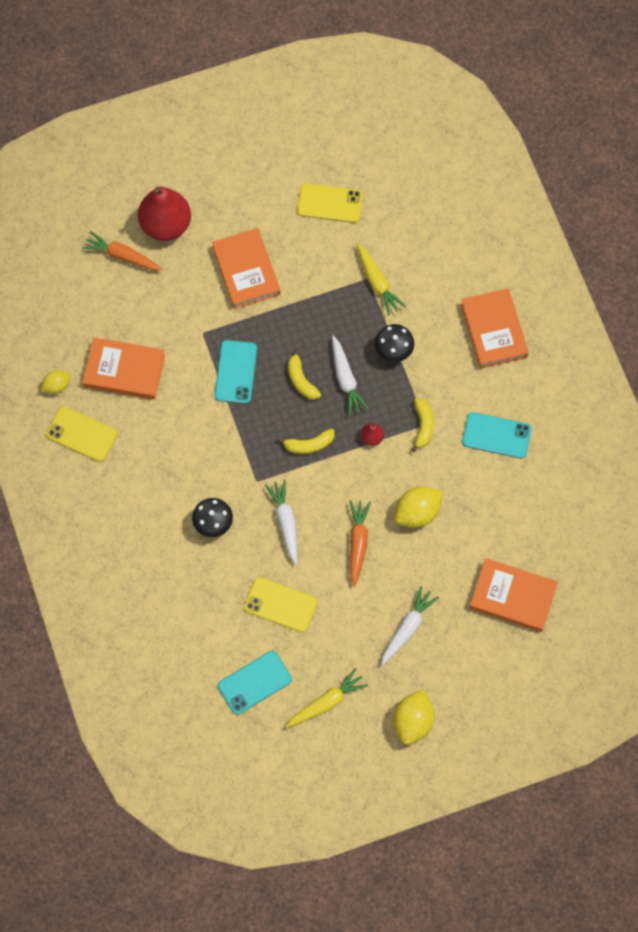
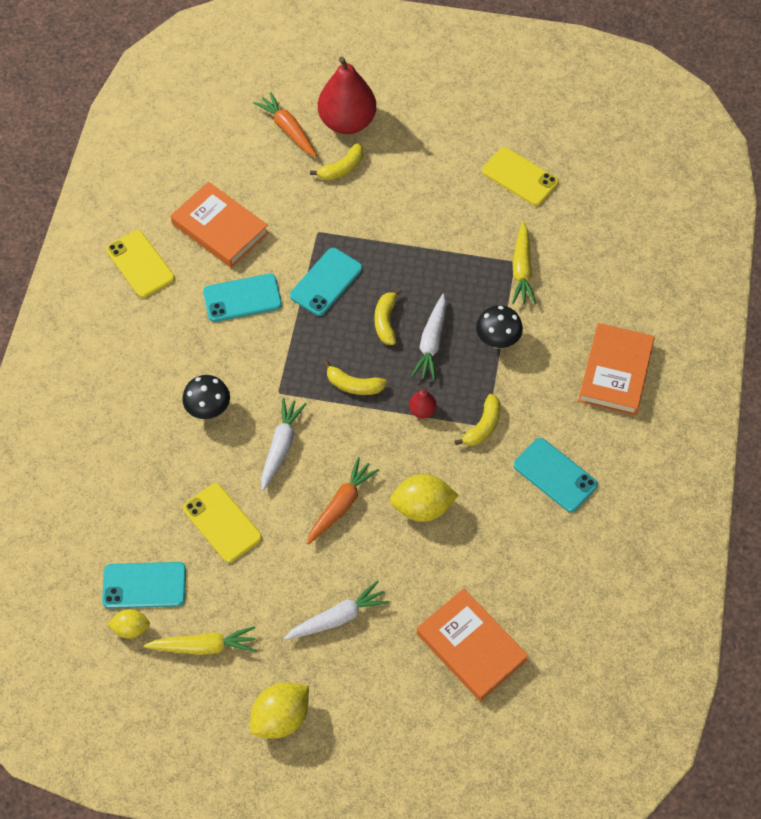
camera: 30 degrees right, 10 degrees down
yellow lemon [41,370,70,394] -> yellow lemon moved to [108,609,150,639]
orange book [212,228,280,309] -> none
none -> turquoise phone [203,274,282,322]
none -> yellow banana [310,143,363,180]

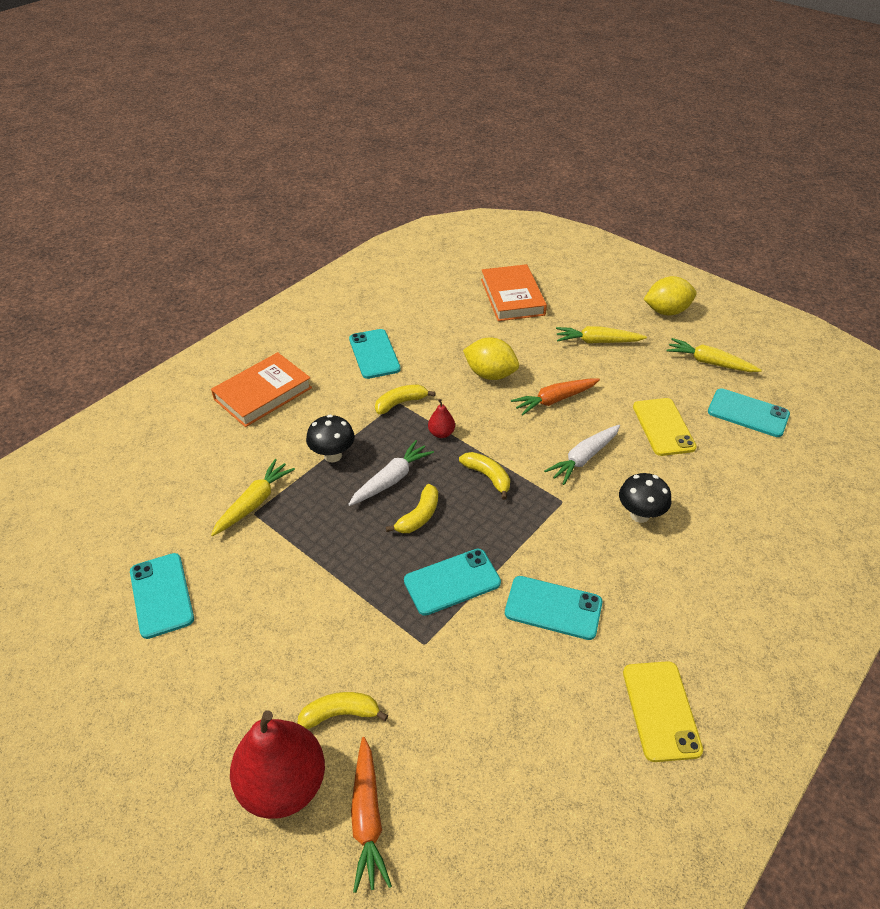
camera: 150 degrees left, 15 degrees down
yellow lemon [108,609,150,639] -> none
orange book [171,182,269,268] -> none
white carrot [284,581,390,640] -> yellow carrot [556,326,647,343]
yellow phone [482,147,559,206] -> turquoise phone [130,553,194,639]

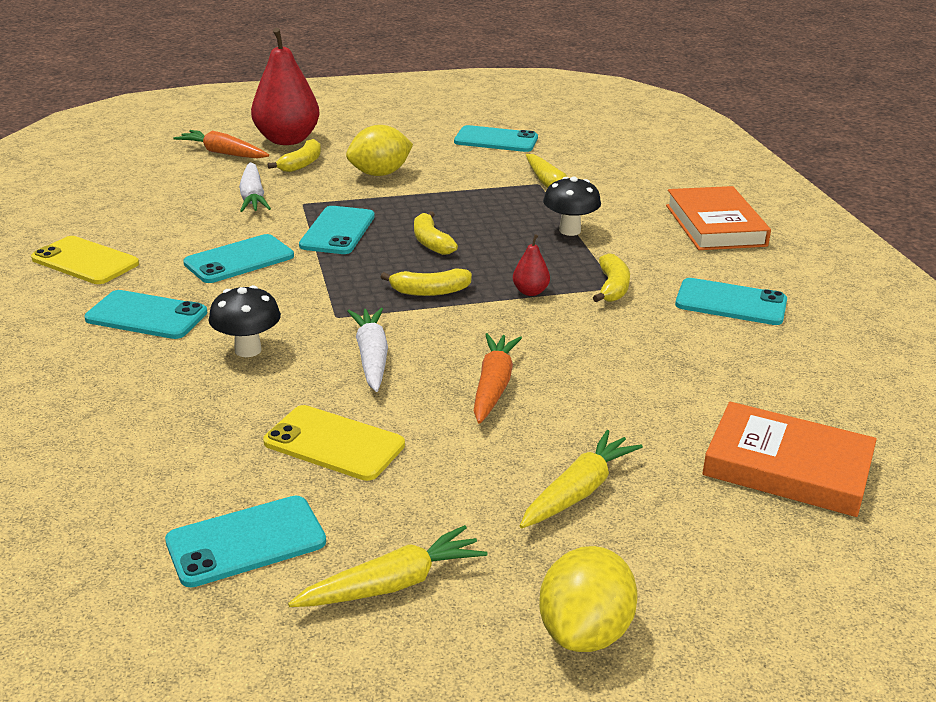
camera: 125 degrees right, 15 degrees down
white carrot [348,440,434,506] -> white carrot moved to [239,162,271,212]
yellow lemon [463,337,519,380] -> yellow lemon moved to [346,125,413,176]
none -> turquoise phone [84,290,207,339]

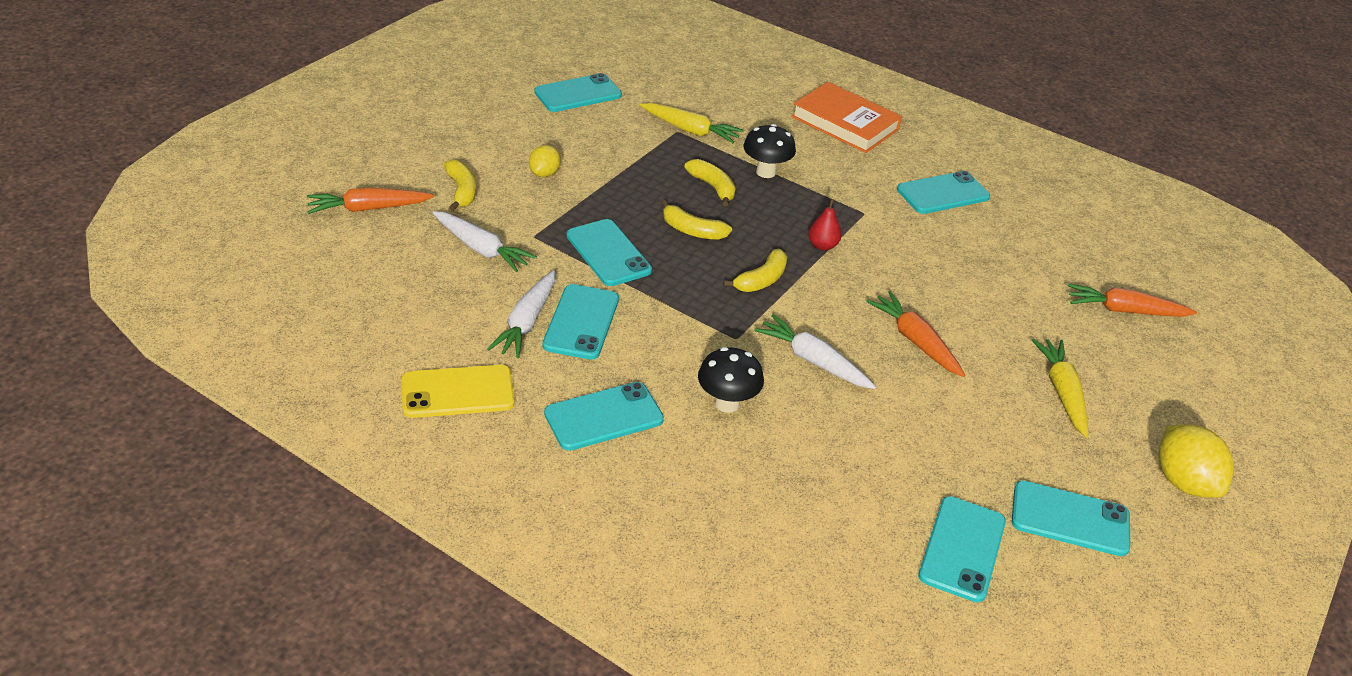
camera: 45 degrees left, 10 degrees up
red pear [251,28,320,145] -> none
yellow phone [263,405,405,481] -> none
yellow carrot [288,525,488,607] -> turquoise phone [1012,481,1130,556]
yellow lemon [346,125,413,176] -> yellow lemon [529,145,560,177], size x0.59
yellow banana [593,253,630,302] -> yellow banana moved to [684,159,736,206]
orange book [702,401,877,517] -> orange carrot [1068,284,1197,317]
none -> white carrot [487,270,555,358]

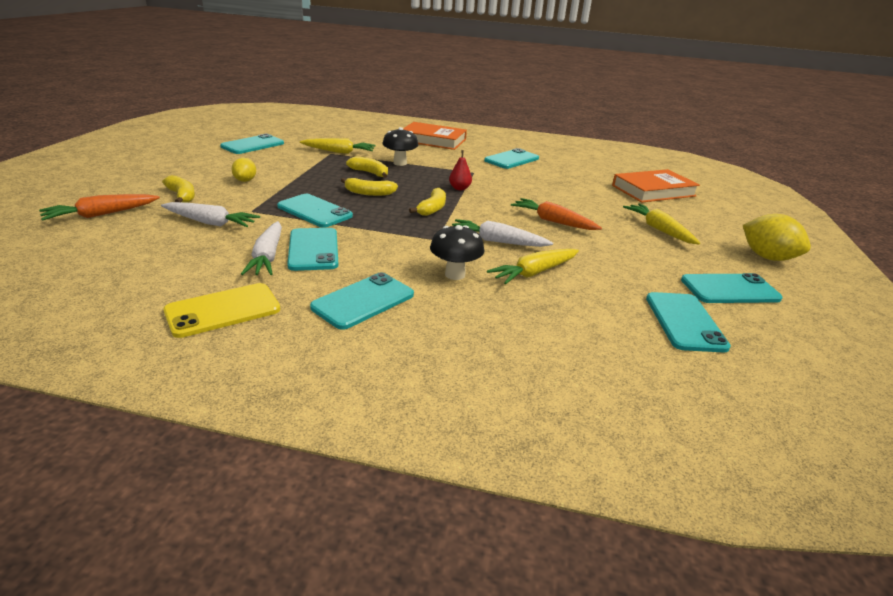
camera: 20 degrees left, 10 degrees down
orange carrot [1068,284,1197,317] -> orange book [612,169,700,203]
none -> yellow carrot [487,249,579,284]

